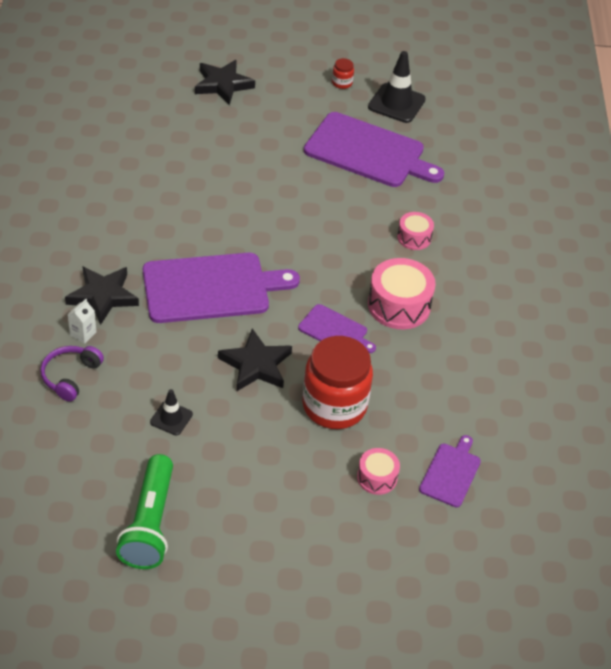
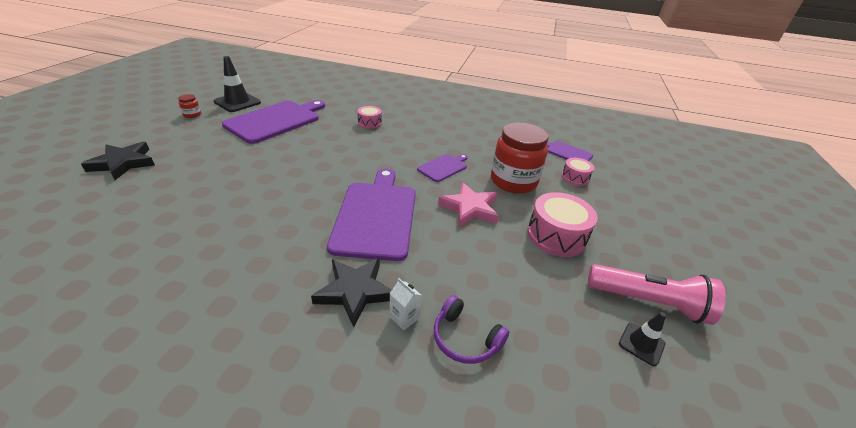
camera: 75 degrees left, 10 degrees down
green flashlight [116,454,173,569] -> pink flashlight [588,264,726,325]
black traffic cone [150,389,193,435] -> black traffic cone moved to [619,312,666,366]
black star [218,328,292,391] -> pink star [438,182,499,227]
pink drum [368,258,436,329] -> pink drum moved to [527,192,598,257]

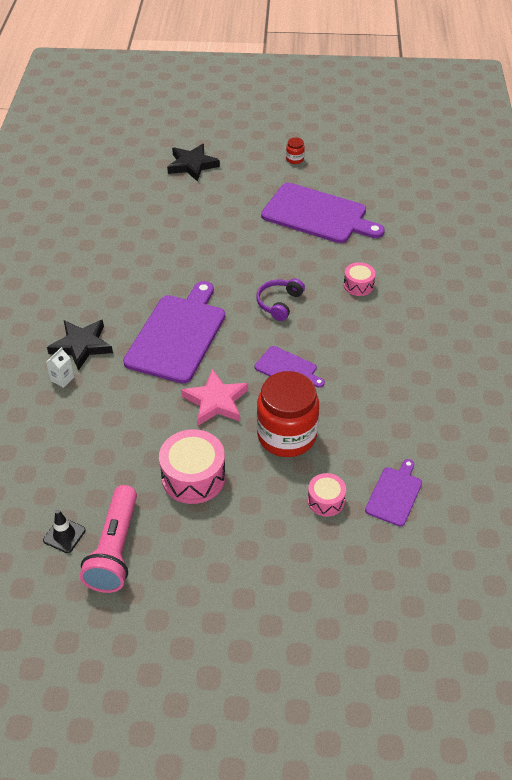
camera: 80 degrees right, 10 degrees up
black traffic cone [214,56,261,112] -> none
purple cutting board [327,168,416,261] -> purple cutting board turned 60 degrees counterclockwise [123,281,225,384]
purple headphones [434,295,509,364] -> purple headphones moved to [256,278,305,321]

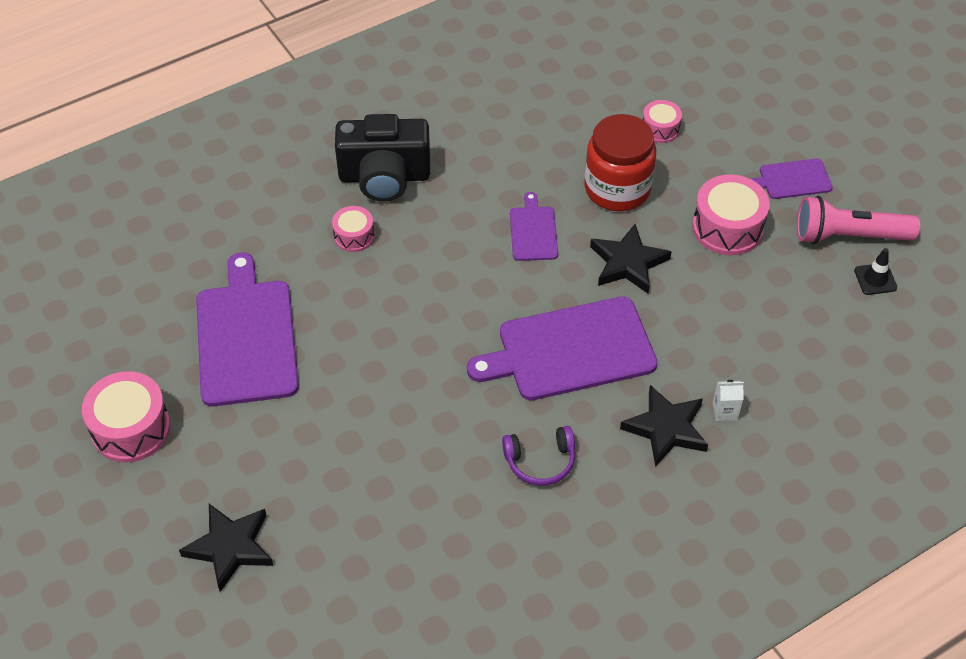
camera: 125 degrees left, 5 degrees up
pink flashlight [80,485,137,593] -> pink flashlight turned 150 degrees counterclockwise [797,196,920,244]
pink star [181,369,248,426] -> black star [590,224,671,293]
purple headphones [256,278,305,321] -> purple headphones moved to [502,426,575,486]
red jar [286,137,305,164] -> pink drum [82,371,171,463]
purple cutting board [365,459,422,527] -> purple cutting board moved to [751,159,833,199]
none -> black camera [335,114,430,202]

